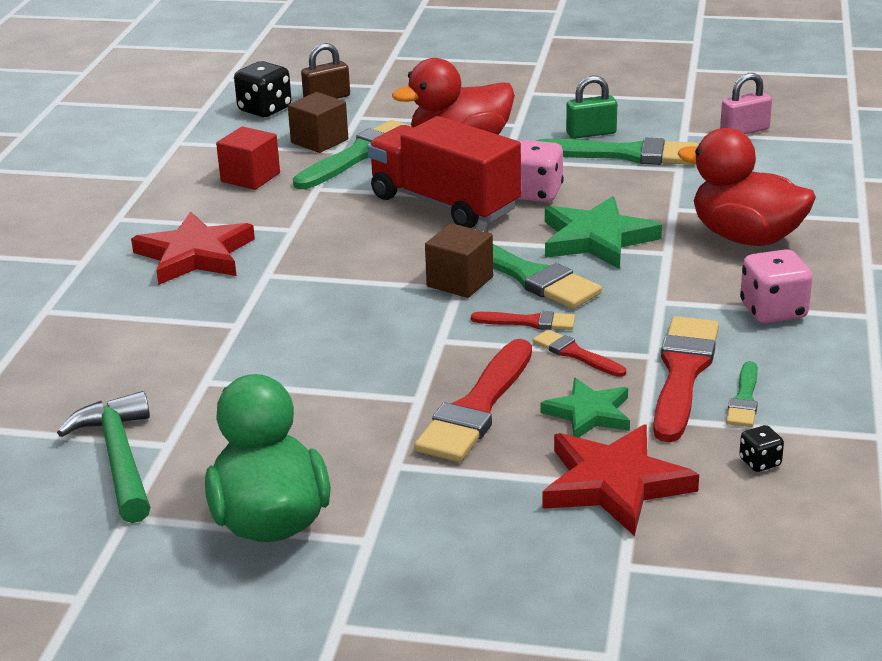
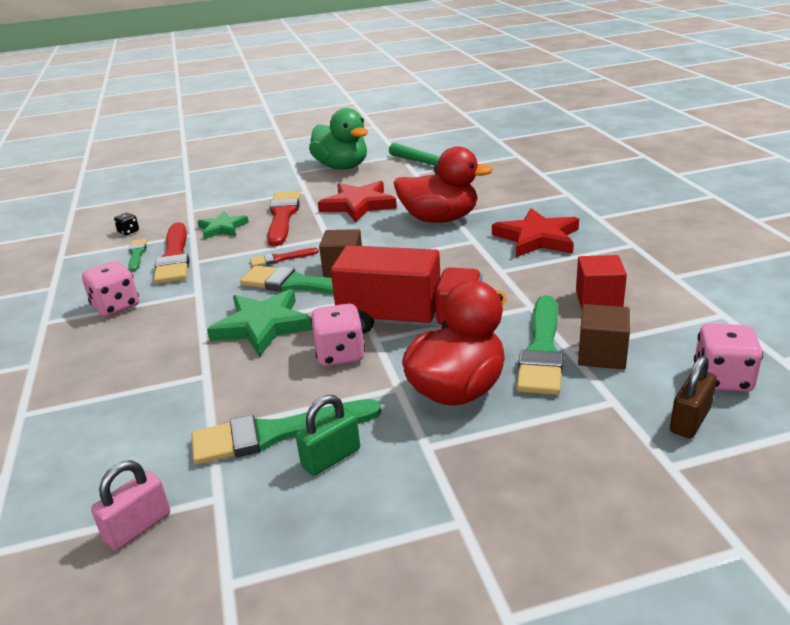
camera: 155 degrees right, 0 degrees up
black dice [234,61,292,117] -> pink dice [694,324,763,392]
red brush [533,329,626,377] -> none
red star [542,424,699,536] -> red star moved to [318,181,397,222]
red duck [678,128,816,246] -> red duck moved to [394,146,493,223]

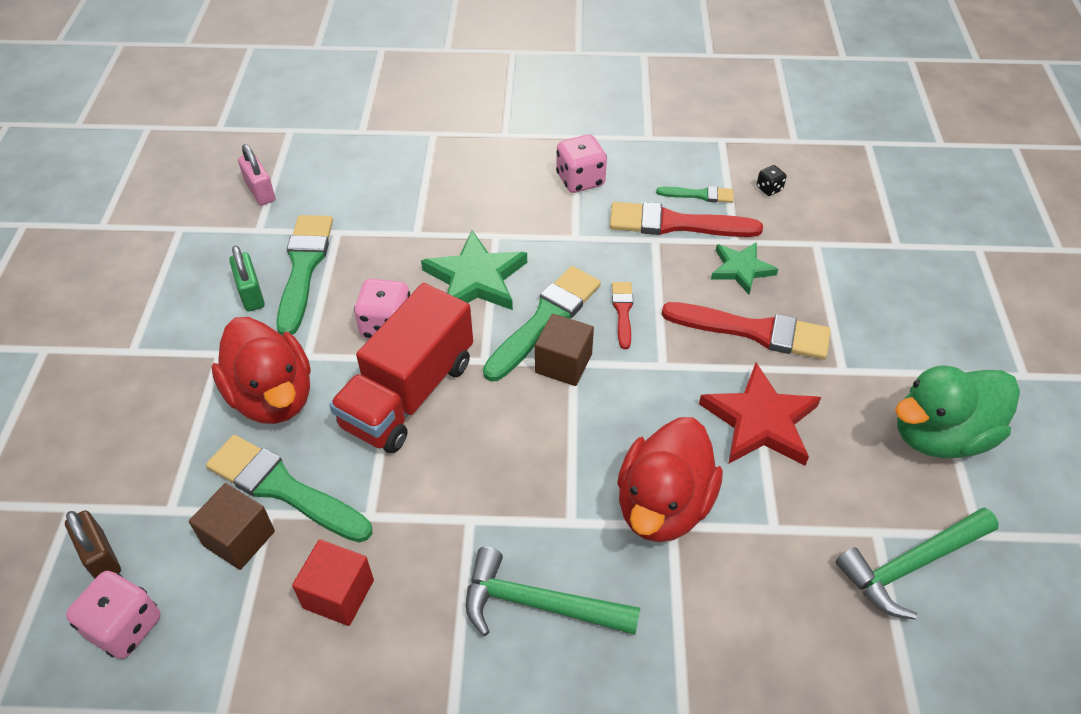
camera: 105 degrees right, 20 degrees up
red star [492,208,579,257] -> green hammer [466,547,640,636]

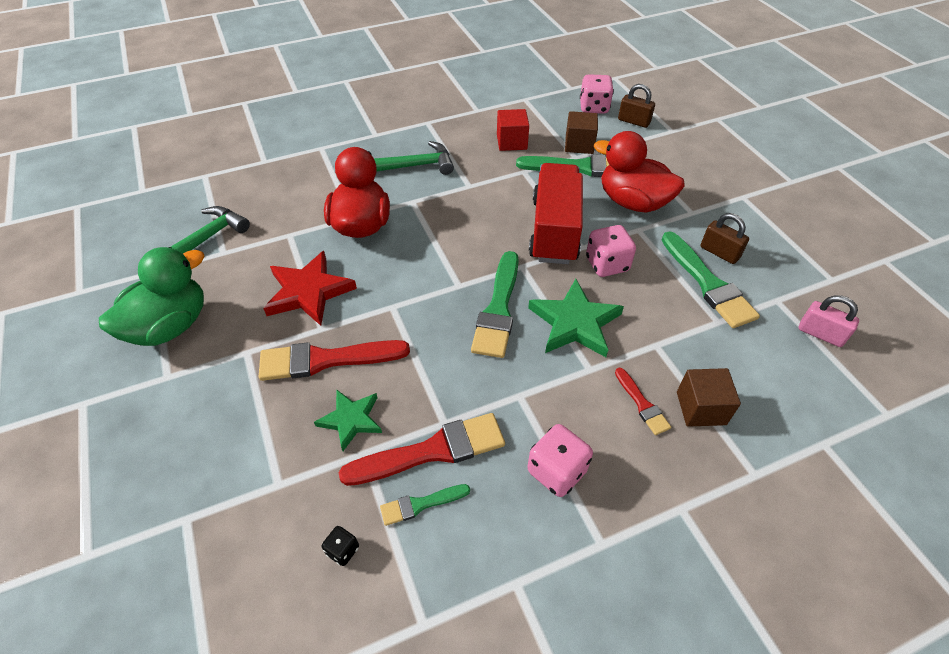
camera: 155 degrees right, 0 degrees up
green padlock [229,246,265,312] -> brown padlock [700,213,749,264]
brown cube [535,314,594,386] -> brown cube moved to [677,368,741,427]
red brush [612,282,633,349] -> red brush moved to [615,368,671,435]

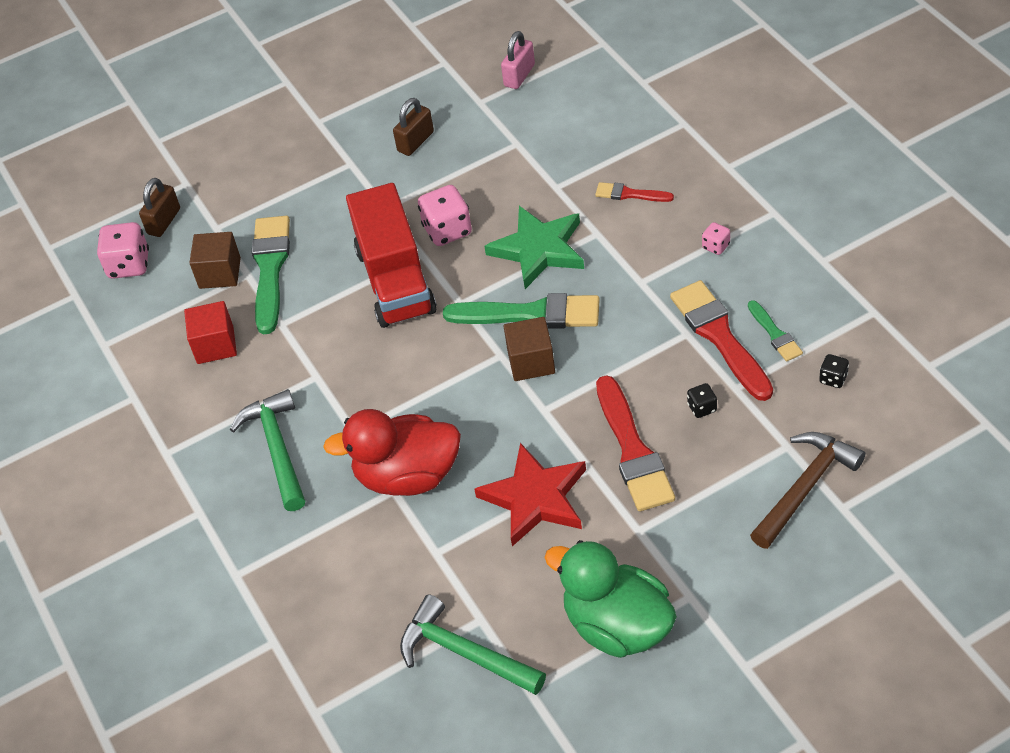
camera: 90 degrees left, 0 degrees up
green star [314,389,382,451] -> black dice [687,383,717,418]
pink dice [528,424,593,497] -> pink dice [702,222,730,255], size x0.52
red truck [529,163,583,264] -> red truck turned 105 degrees counterclockwise [346,183,437,328]
red duck [594,131,685,213] -> none
red brush [615,368,671,435] -> red brush turned 135 degrees counterclockwise [595,182,674,202]
green brush [662,231,760,328] -> none
brown cube [677,368,741,427] -> brown cube moved to [504,317,555,381]
none -> brown hammer [750,432,865,549]

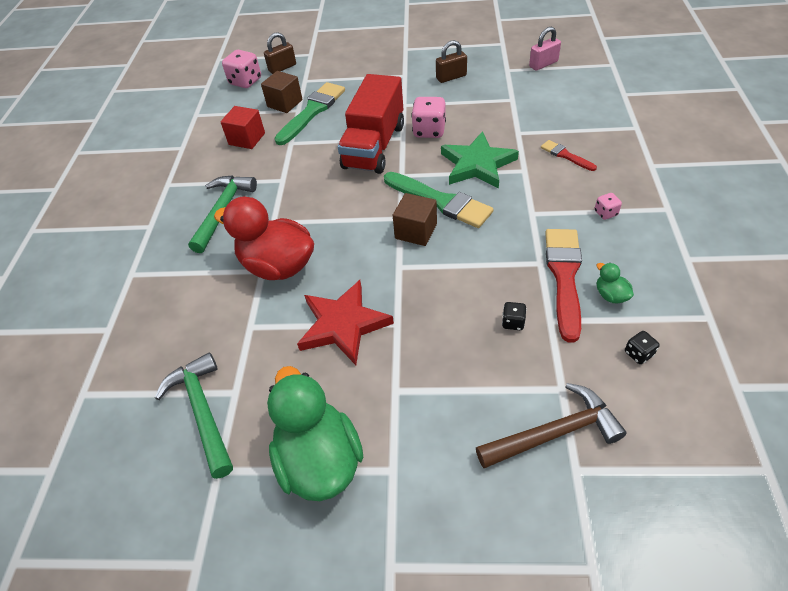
camera: 30 degrees right, 0 degrees up
red brush [596,375,675,511] -> none
green brush [748,300,803,361] -> green duck [597,263,634,304]

